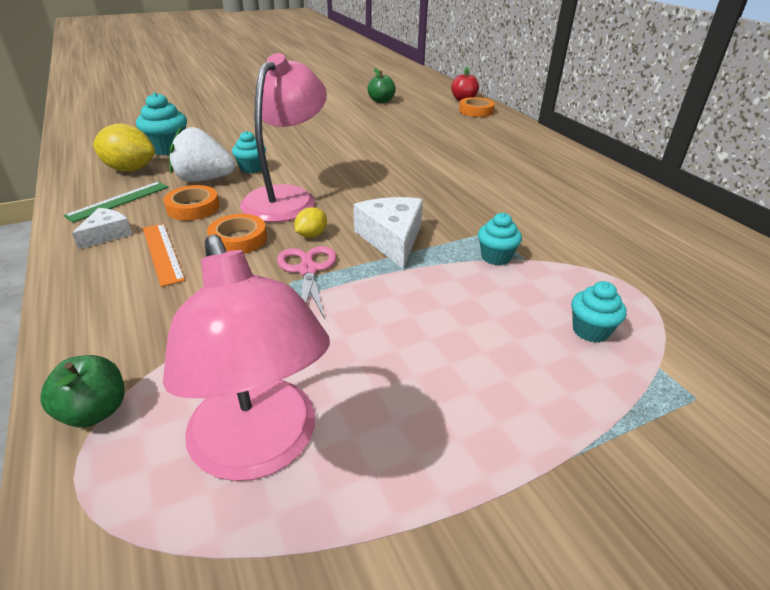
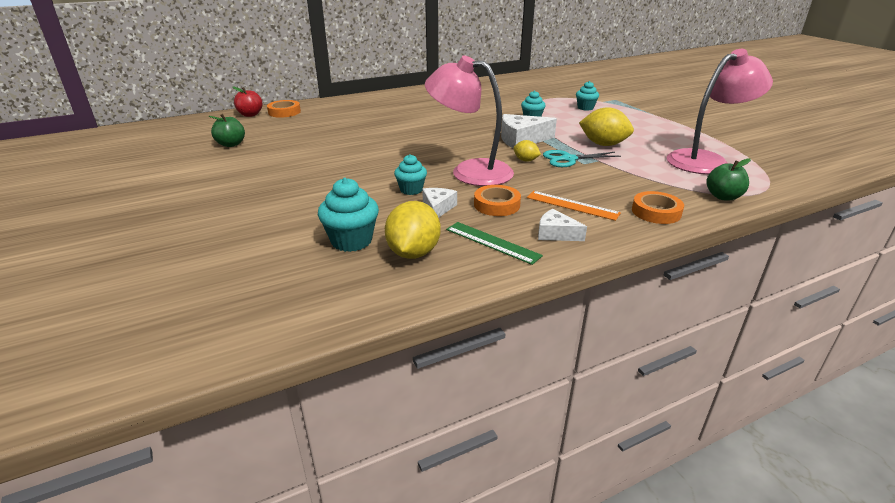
camera: 90 degrees left, 5 degrees down
orange ruler [143,224,185,287] -> orange ruler turned 60 degrees clockwise [527,191,621,221]
white strawberry [169,126,236,182] -> white cheese [422,188,457,218]
orange tape [207,214,267,254] -> orange tape moved to [632,191,684,224]
pink scissors [277,246,337,319] -> turquoise scissors [543,150,621,167]
none -> yellow lemon [579,107,634,146]

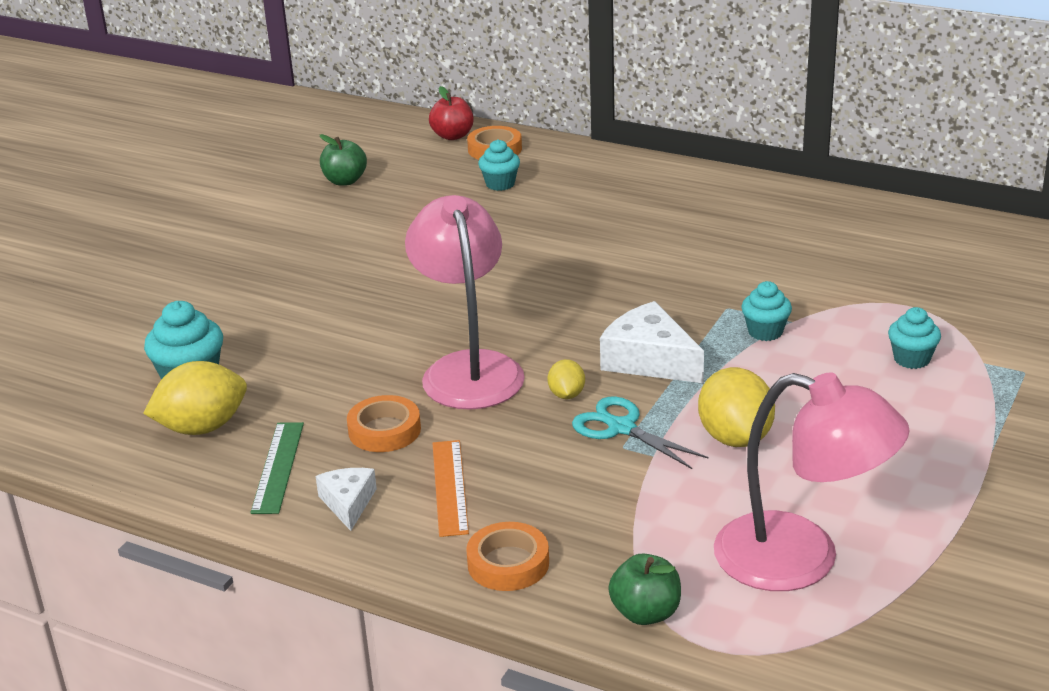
camera: 55 degrees right, 0 degrees up
turquoise cupcake [394,154,427,195] -> turquoise cupcake moved to [478,139,520,191]
white cheese [422,188,457,218] -> none

